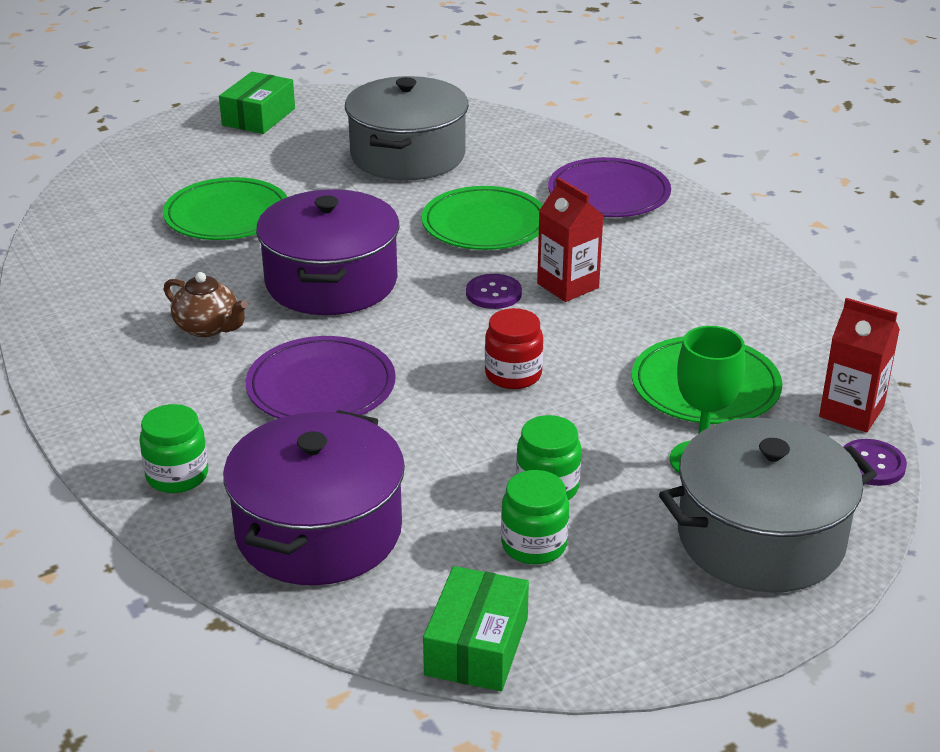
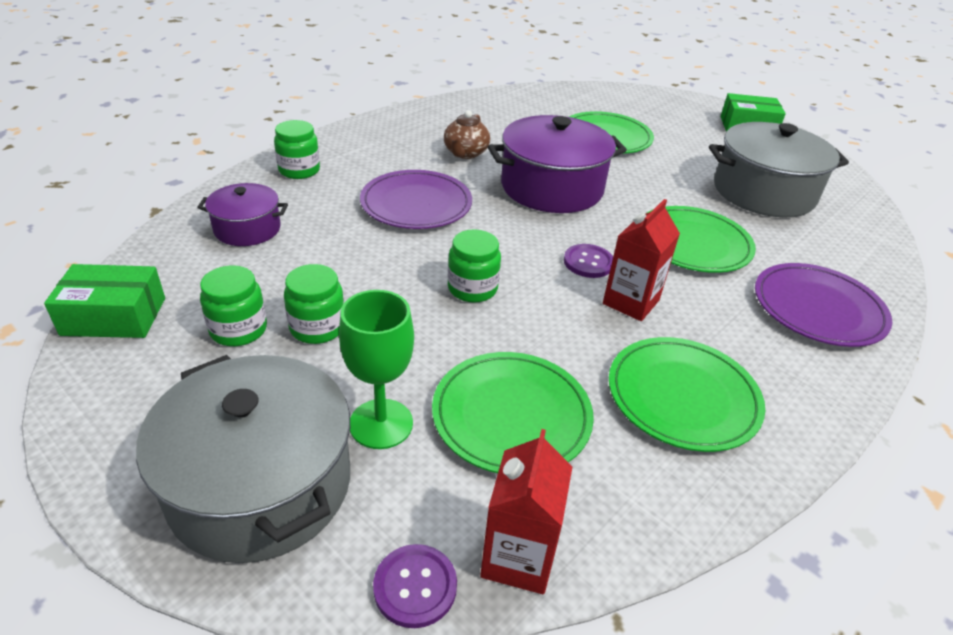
camera: 70 degrees right, 5 degrees up
purple pot [223,410,405,585] -> purple pot [197,183,288,246], size x0.55
red jar [485,308,543,389] -> green jar [448,229,501,303]
none -> green plate [609,337,765,452]

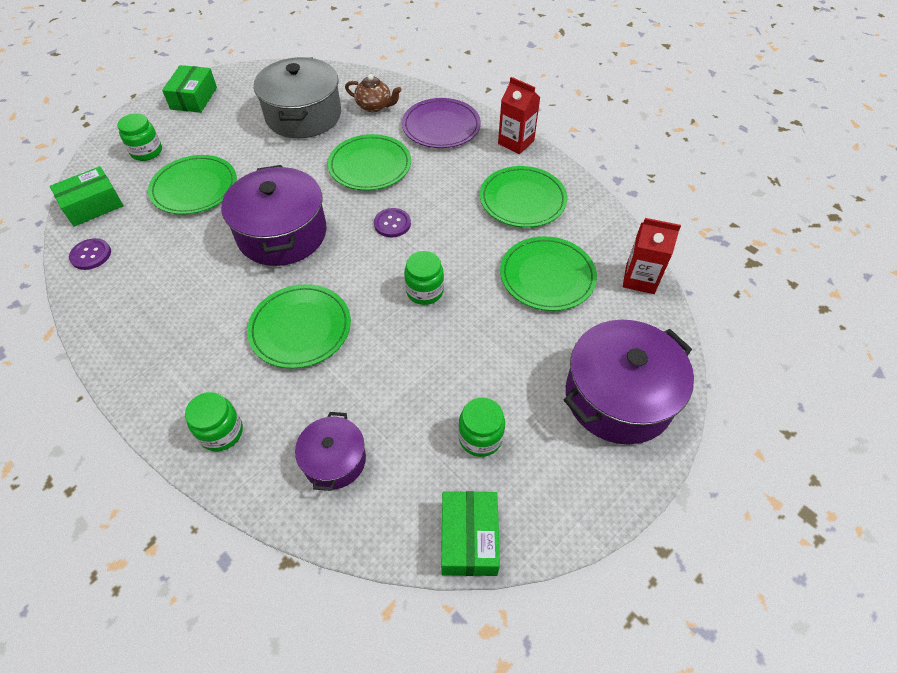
camera: 85 degrees left, 15 degrees up
grey pot [136,355,350,563] -> purple pot [564,320,694,444]
green jar [284,264,344,344] -> green jar moved to [117,113,162,161]
green goblet [339,290,414,449] -> none
purple plate [360,170,472,229] -> green plate [247,284,351,369]
purple button [373,544,457,628] -> purple button moved to [69,238,111,270]
brown teapot [444,110,490,159] -> brown teapot moved to [345,74,402,112]
red carton [603,199,680,321] -> red carton moved to [498,77,541,154]
none -> green box [50,166,124,227]

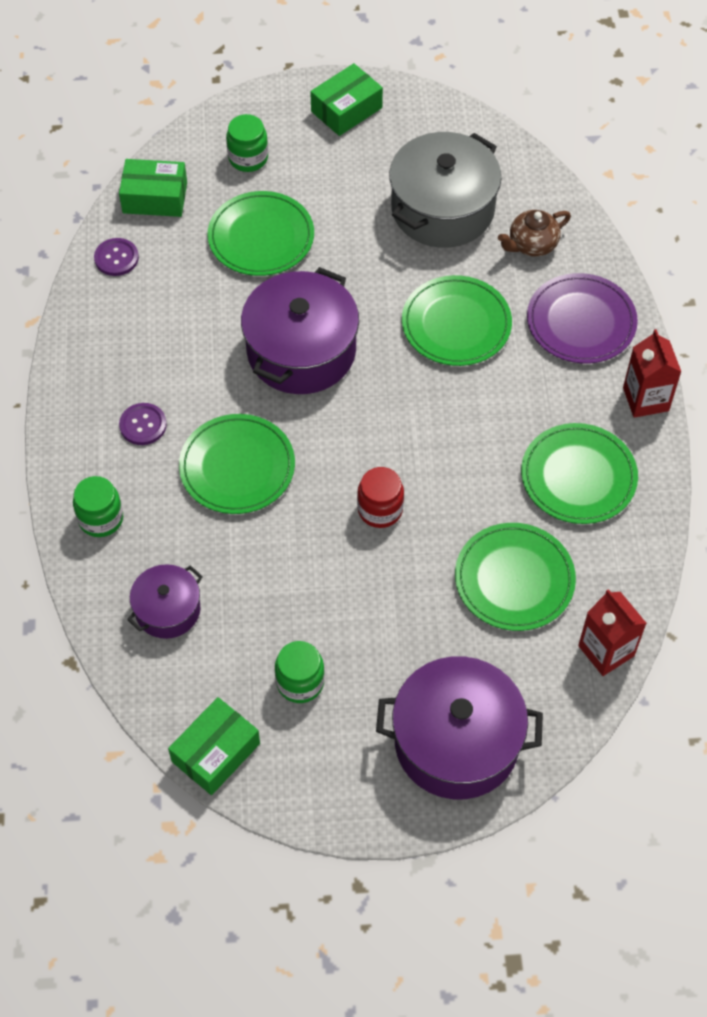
camera: 40 degrees right, 5 degrees up
brown teapot [345,74,402,112] -> brown teapot turned 90 degrees clockwise [498,210,571,257]
purple button [374,208,411,237] -> purple button moved to [119,403,167,445]
green jar [404,251,444,305] -> red jar [357,467,404,528]

